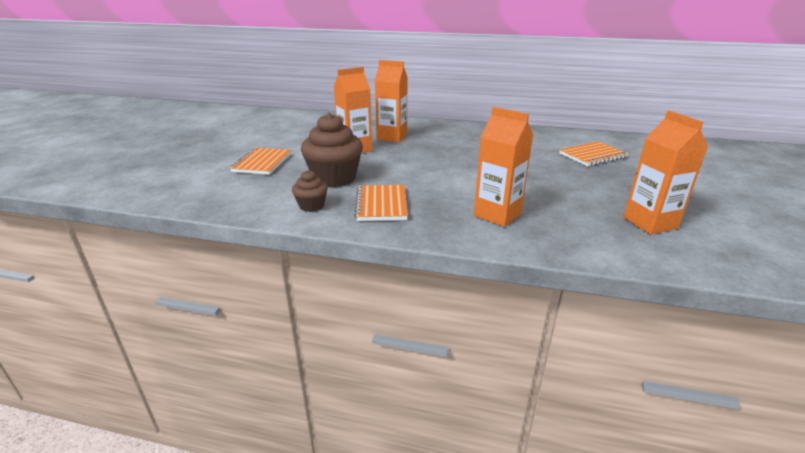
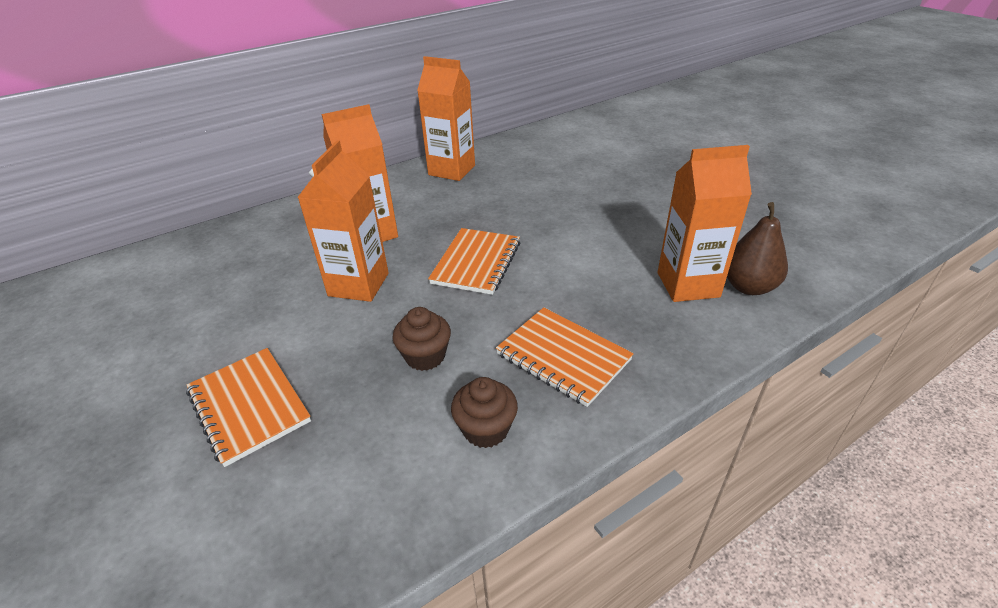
camera: 45 degrees left, 10 degrees up
brown cupcake [301,113,363,187] -> brown cupcake [392,307,451,371], size x0.52
orange notebook [559,141,628,166] -> orange notebook moved to [428,228,520,295]
orange carton [623,111,708,235] -> orange carton moved to [417,56,475,181]
none -> brown pear [727,202,788,295]

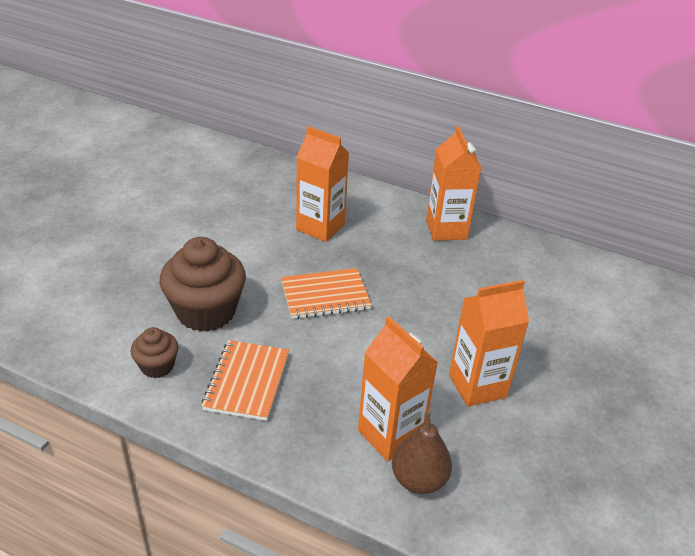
camera: 55 degrees right, 0 degrees up
orange notebook [186,348,311,467] -> none
orange carton [297,141,389,302] -> orange carton moved to [449,280,529,407]
brown cupcake [392,307,451,371] -> brown cupcake [160,237,246,332], size x1.93

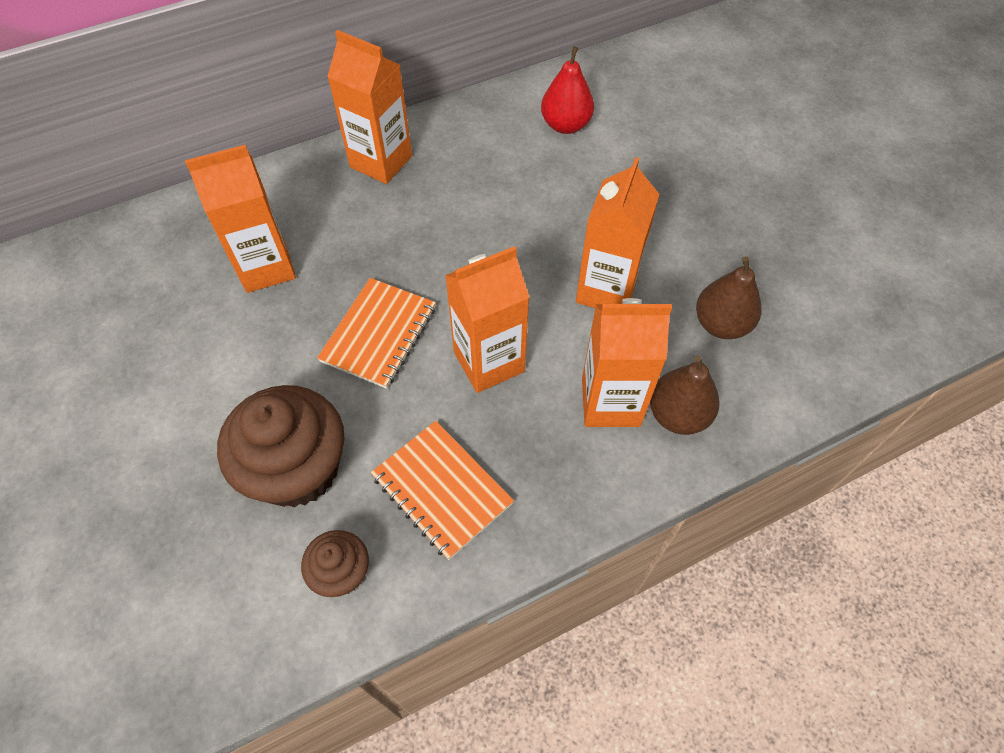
camera: 50 degrees left, 20 degrees up
none -> orange carton [445,246,530,393]
none -> red pear [541,46,594,134]
none -> brown pear [696,256,762,339]

